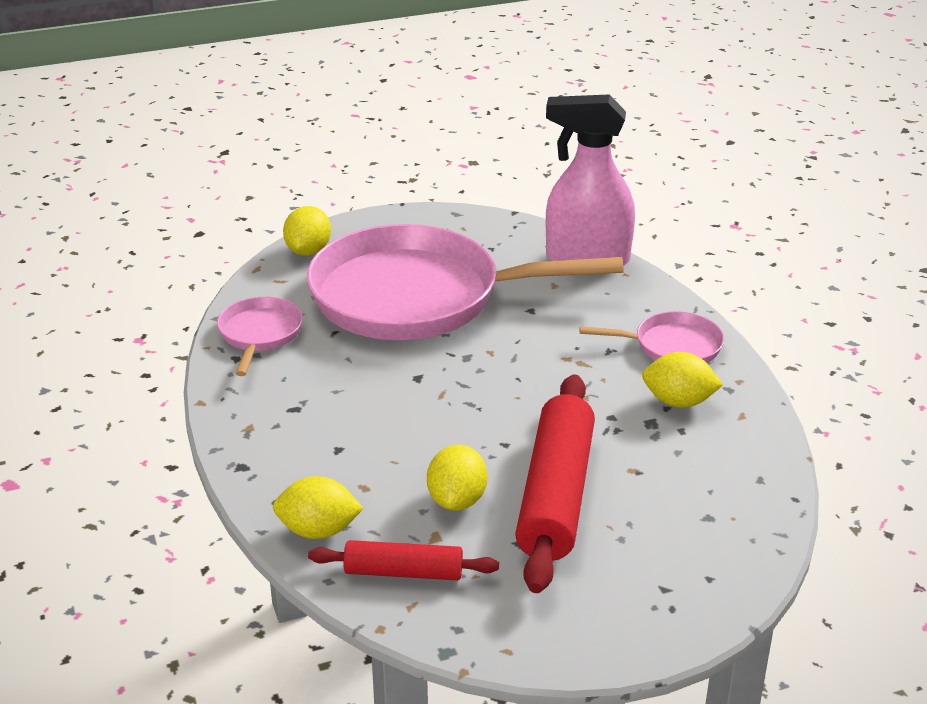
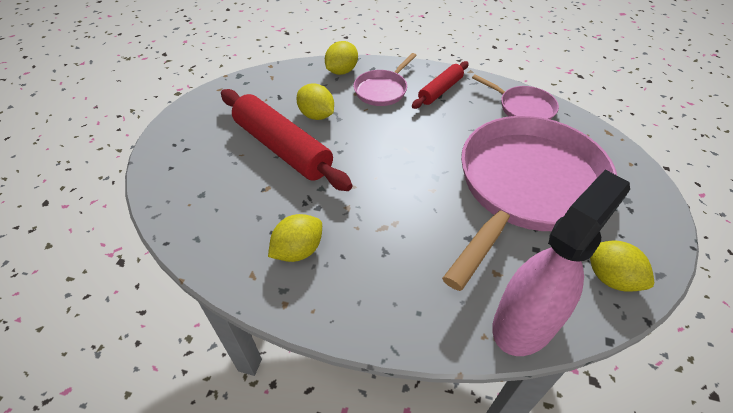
camera: 125 degrees right, 15 degrees up
yellow lemon [283,206,331,256] -> yellow lemon moved to [590,241,654,292]
red rolling pin [308,540,499,581] -> red rolling pin moved to [412,61,469,109]
pink pan [580,311,724,363] -> pink pan moved to [353,53,417,106]

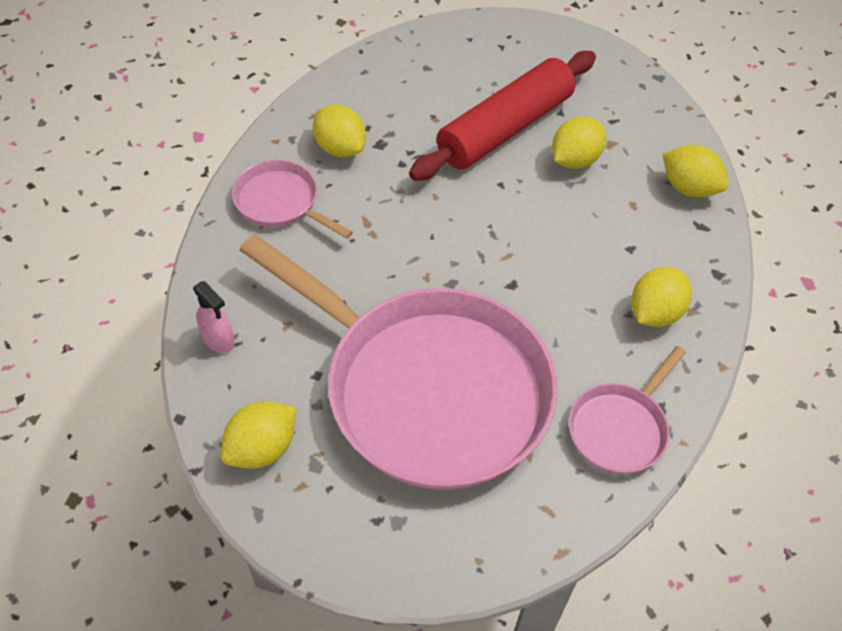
camera: 90 degrees right, 5 degrees up
pink pan [353,53,417,106] -> pink pan moved to [232,160,353,239]
red rolling pin [412,61,469,109] -> yellow lemon [631,267,692,327]
pink spray bottle [492,170,630,356] -> pink spray bottle [193,281,235,353], size x0.41

